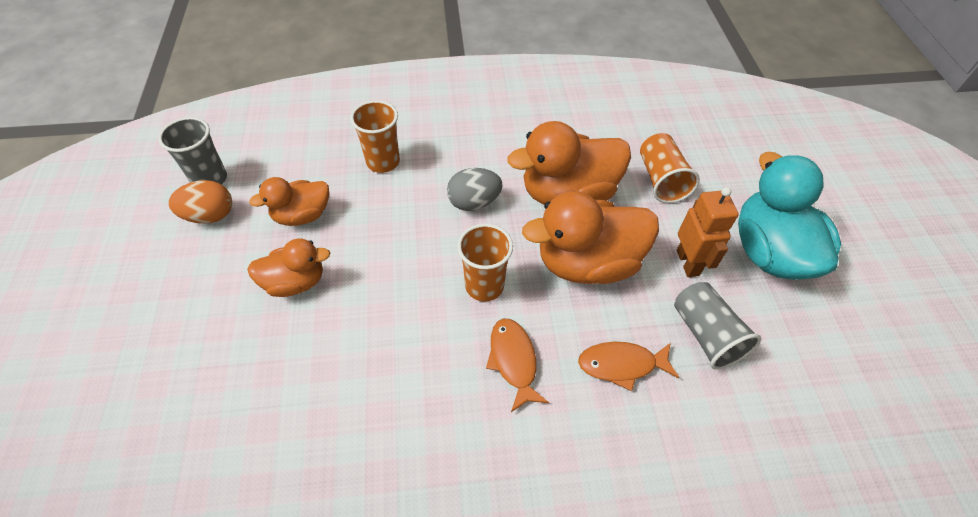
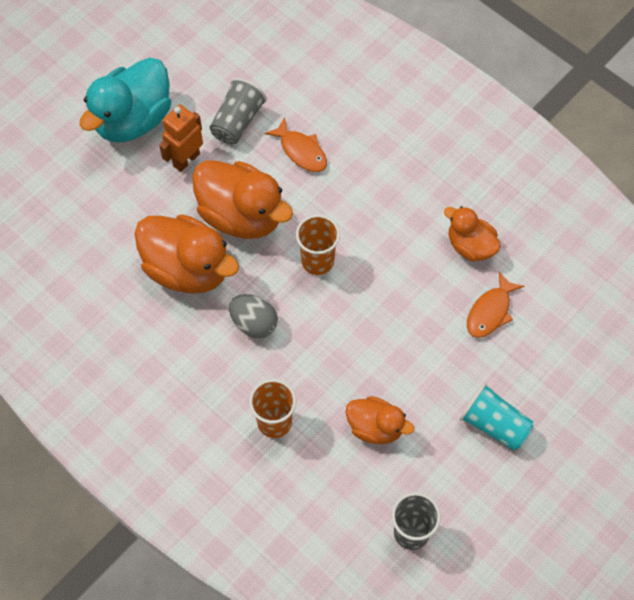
camera: 130 degrees left, 10 degrees up
orange egg [169,180,232,224] -> none
orange duck [247,238,331,297] -> orange duck moved to [444,206,501,262]
orange fish [486,319,549,412] -> orange fish moved to [467,271,524,338]
orange cup [640,133,700,203] -> none
none -> turquoise cup [459,383,534,451]

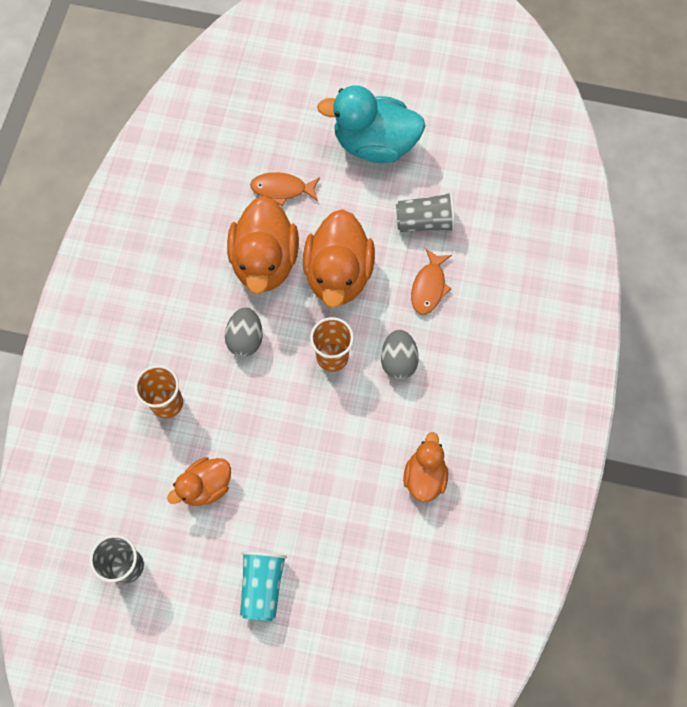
camera: 60 degrees right, 5 degrees up
orange robot [159,105,203,172] -> none
orange duck [346,396,414,444] -> orange duck turned 60 degrees clockwise [167,457,231,506]
orange fish [467,271,524,338] -> orange fish moved to [250,172,320,207]
none -> grey egg [381,330,419,380]

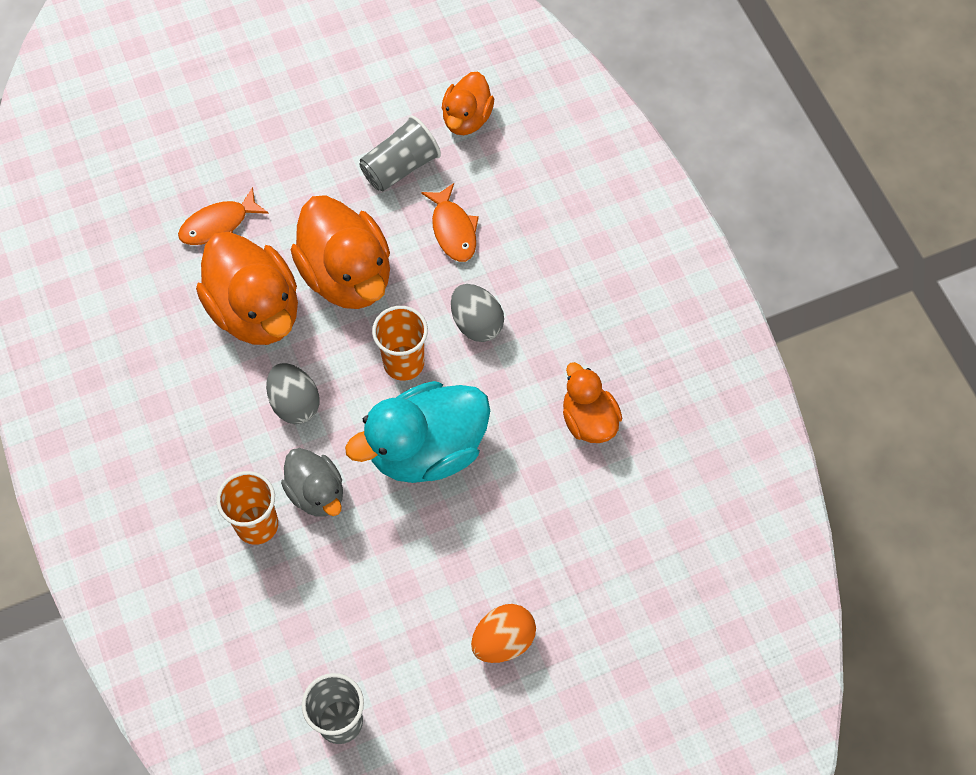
camera: 35 degrees left, 5 degrees down
orange duck [167,457,231,506] -> orange duck moved to [442,72,494,135]
turquoise cup [240,551,287,621] -> orange egg [471,604,536,663]
turquoise duck [317,85,425,163] -> turquoise duck moved to [345,381,490,483]
none -> grey duck [281,448,343,517]

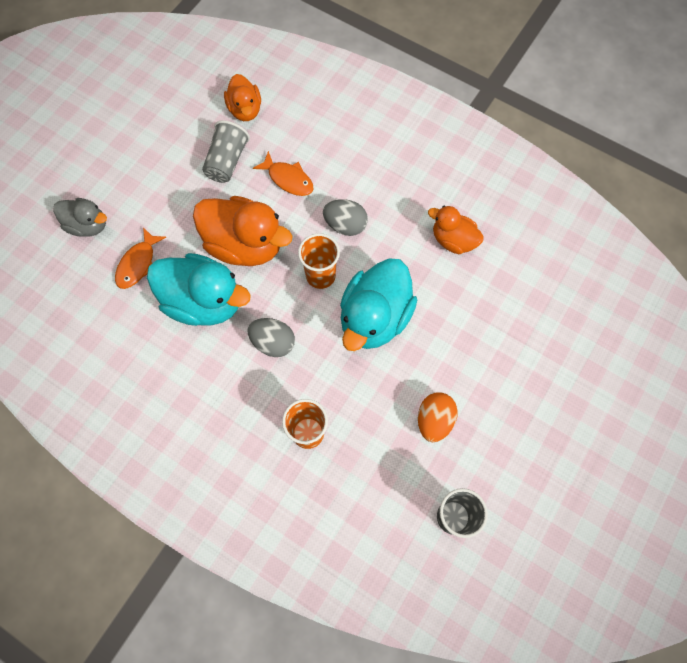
camera: 35 degrees left, 5 degrees up
orange duck [196,232,298,345] -> turquoise duck [147,253,251,326]
grey duck [281,448,343,517] -> grey duck moved to [53,198,107,237]
orange egg [471,604,536,663] -> orange egg moved to [418,393,458,442]

